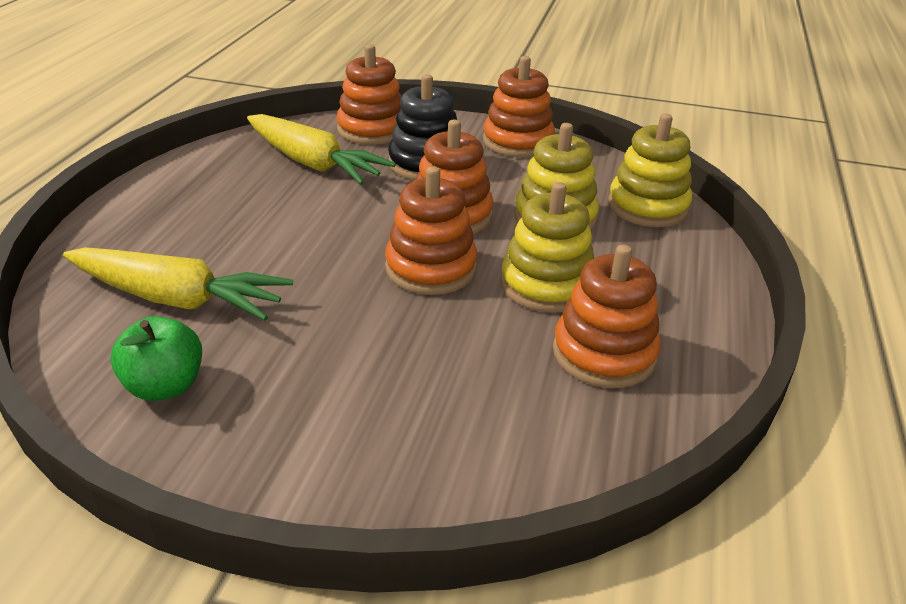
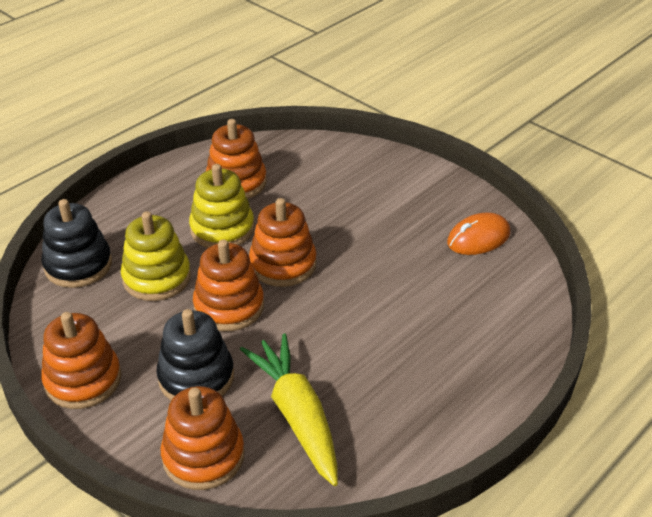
camera: 150 degrees left, 5 degrees up
yellow carrot [63,247,293,321] -> none
green apple [111,316,202,401] -> orange mouse [447,213,510,255]
yellow stacking toy [608,113,692,227] -> black stacking toy [42,199,112,288]

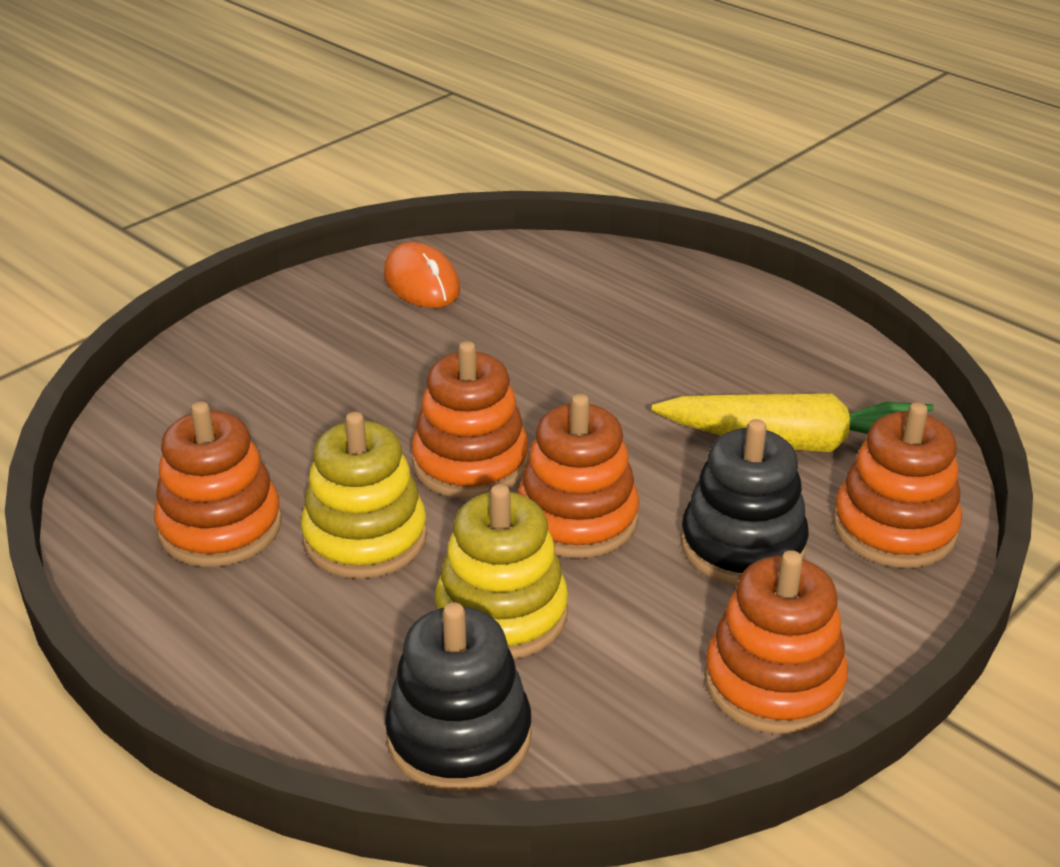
camera: 90 degrees left, 5 degrees down
yellow carrot [240,333,338,486] -> yellow carrot turned 150 degrees counterclockwise [651,394,934,452]

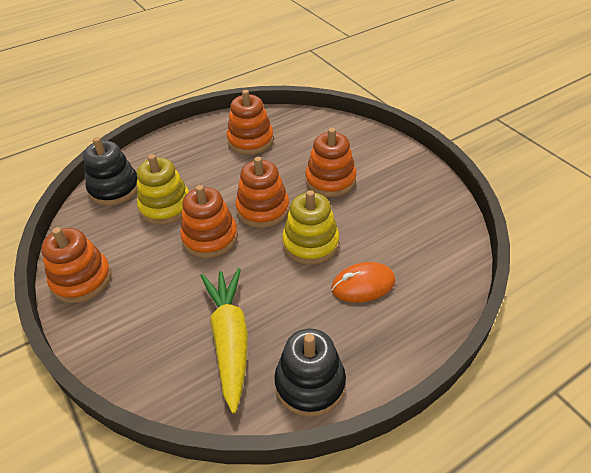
camera: 105 degrees right, 10 degrees up
yellow stacking toy [301,412,427,579] -> yellow stacking toy moved to [282,190,339,265]
orange mouse [384,242,460,308] -> orange mouse moved to [331,262,395,303]
yellow carrot [651,394,934,452] -> yellow carrot turned 150 degrees clockwise [200,268,248,414]
black stacking toy [680,419,809,586] -> black stacking toy moved to [274,328,346,417]
orange stacking toy [833,402,962,568] -> orange stacking toy moved to [305,128,356,197]

